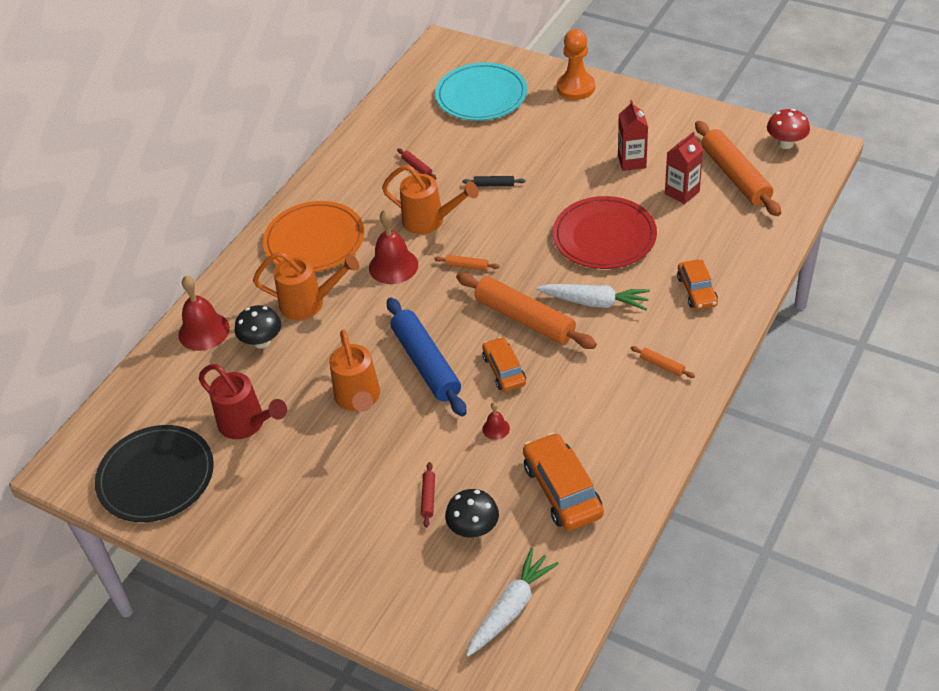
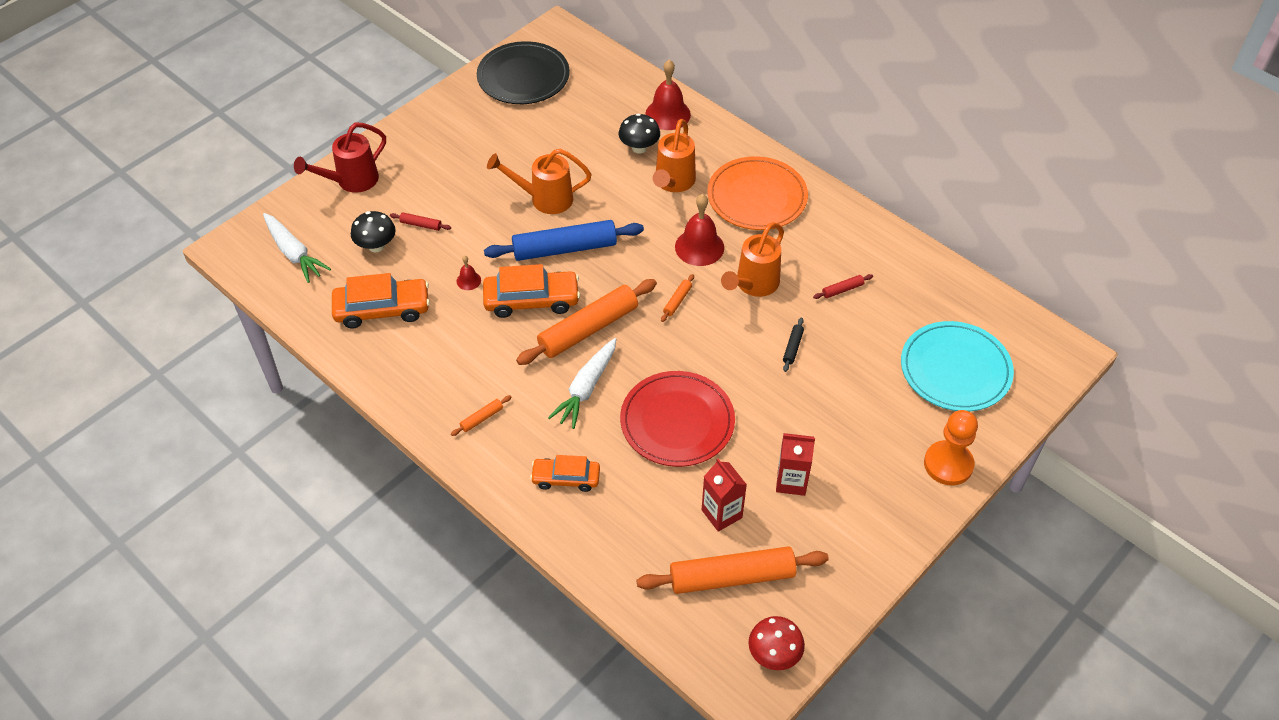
camera: 100 degrees right, 5 degrees up
red watering can [199,364,287,439] -> red watering can moved to [294,123,386,193]
orange car [482,337,526,392] -> orange car [483,264,580,318], size x1.55

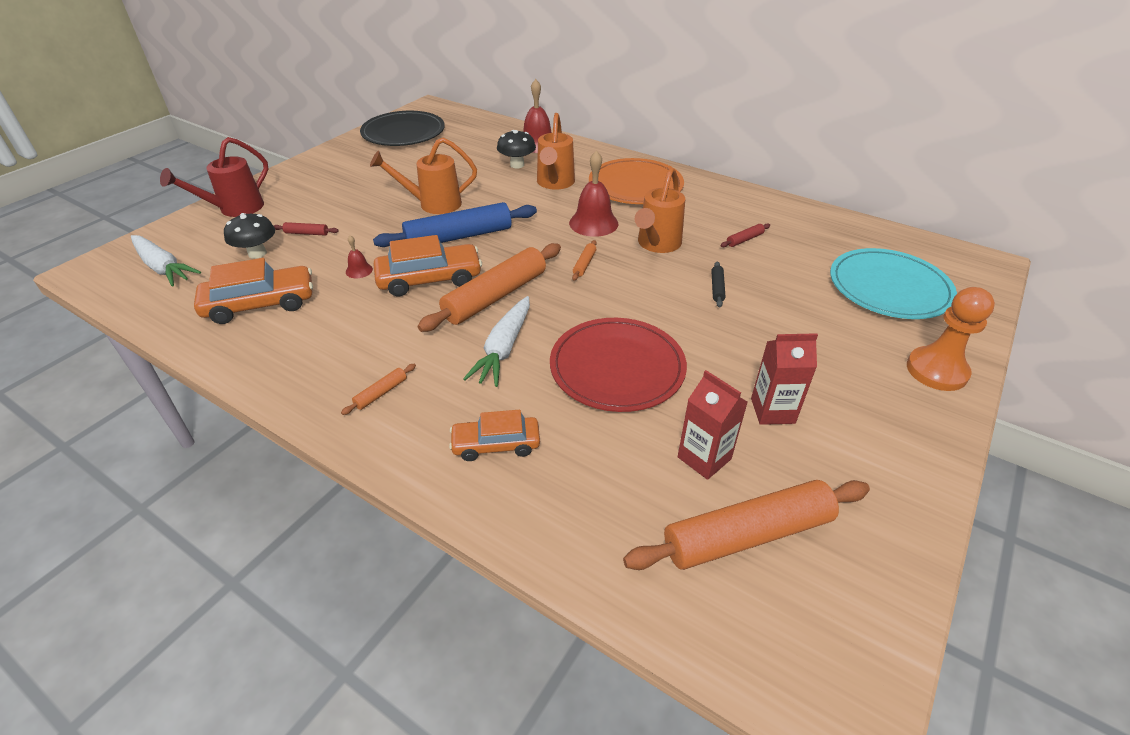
camera: 10 degrees left, 10 degrees down
red mushroom [749,616,805,670] -> none

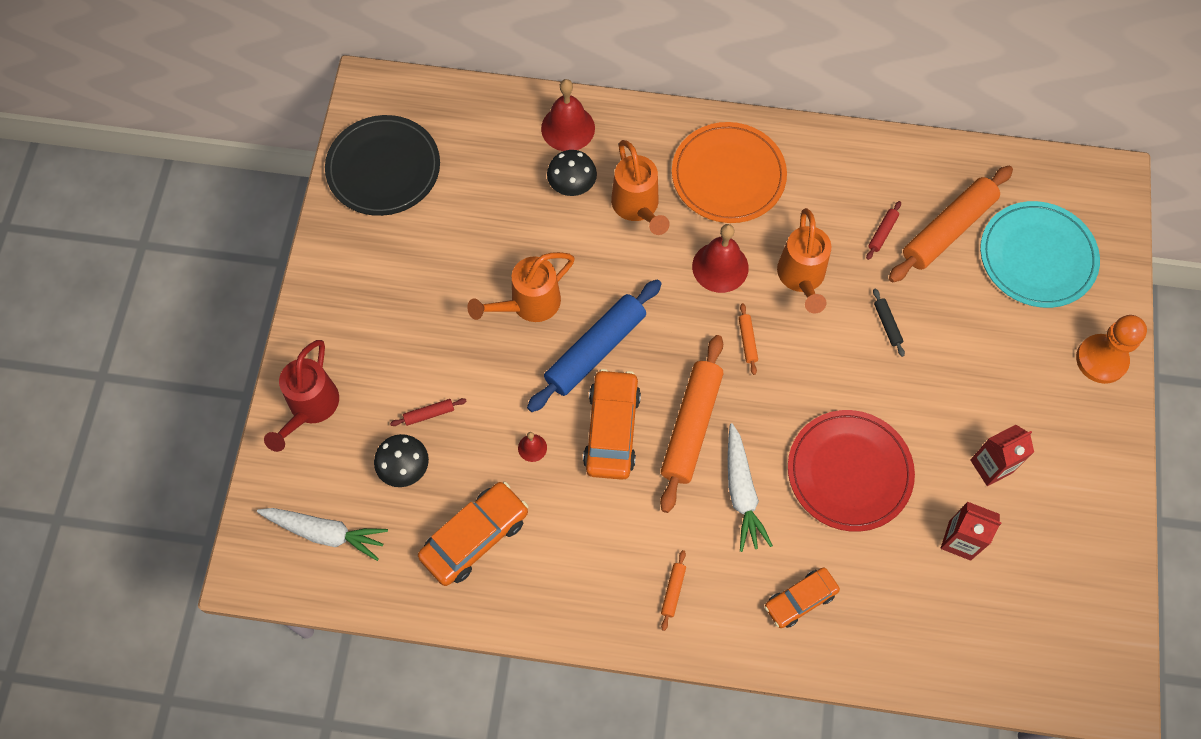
camera: 25 degrees left, 25 degrees up
orange car [373,235,482,296] -> orange car turned 45 degrees counterclockwise [583,369,641,480]
orange rolling pin [623,480,870,570] -> orange rolling pin moved to [889,166,1013,283]

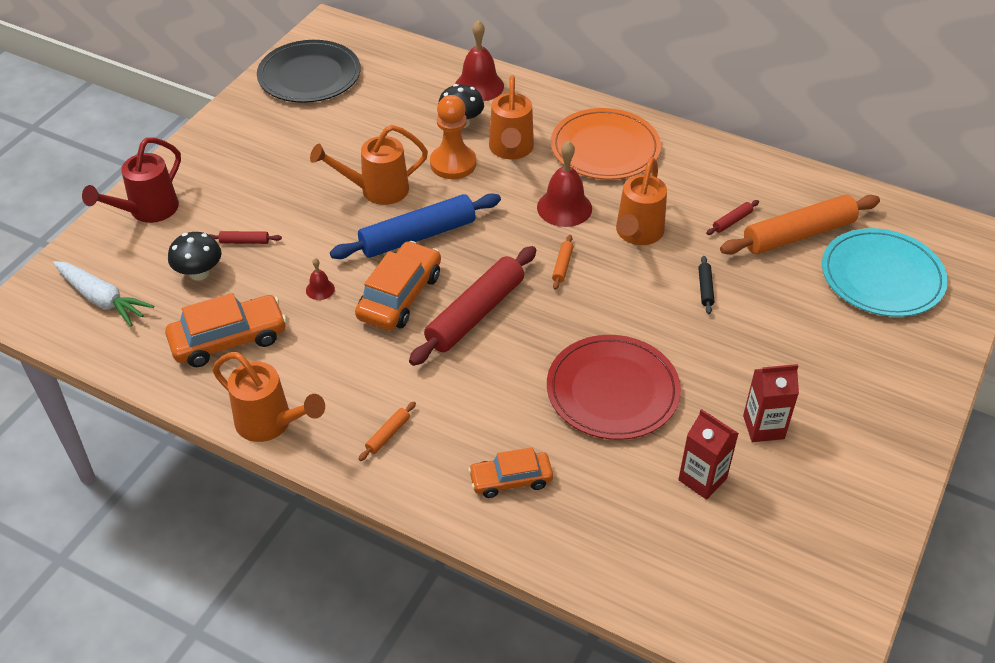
camera: 20 degrees right, 20 degrees down
orange rolling pin [660,335,724,513] -> red rolling pin [409,246,536,366]
white carrot [728,423,773,552] -> none
orange pawn [1076,315,1147,384] -> orange pawn moved to [430,95,476,179]
none -> orange watering can [212,352,325,442]

